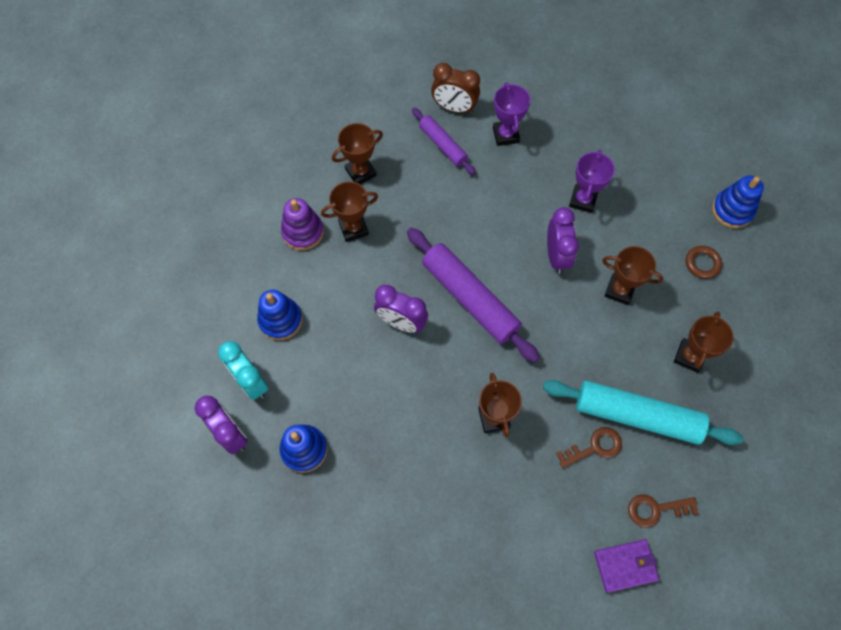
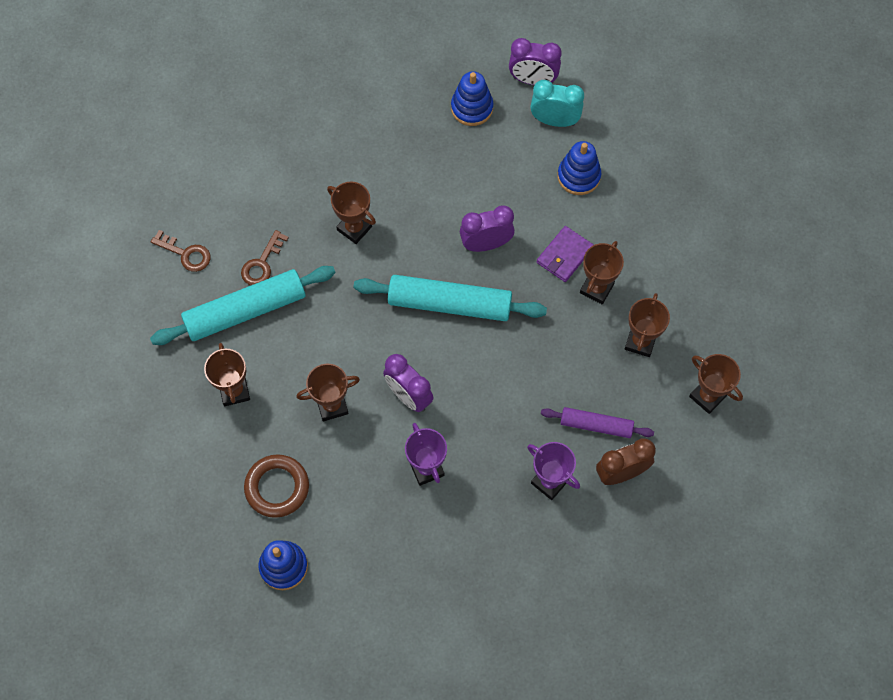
camera: 140 degrees right, 0 degrees up
purple stacking toy [281,198,324,250] -> none
purple rolling pin [407,228,540,363] -> turquoise rolling pin [354,275,547,321]
purple wallet [594,539,659,593] -> purple wallet moved to [537,226,593,282]
brown key [628,494,699,528] -> brown key turned 75 degrees clockwise [151,230,211,272]
brown ring [686,246,722,279] -> brown ring [244,454,309,518], size x1.62
none -> brown trophy [689,354,743,414]

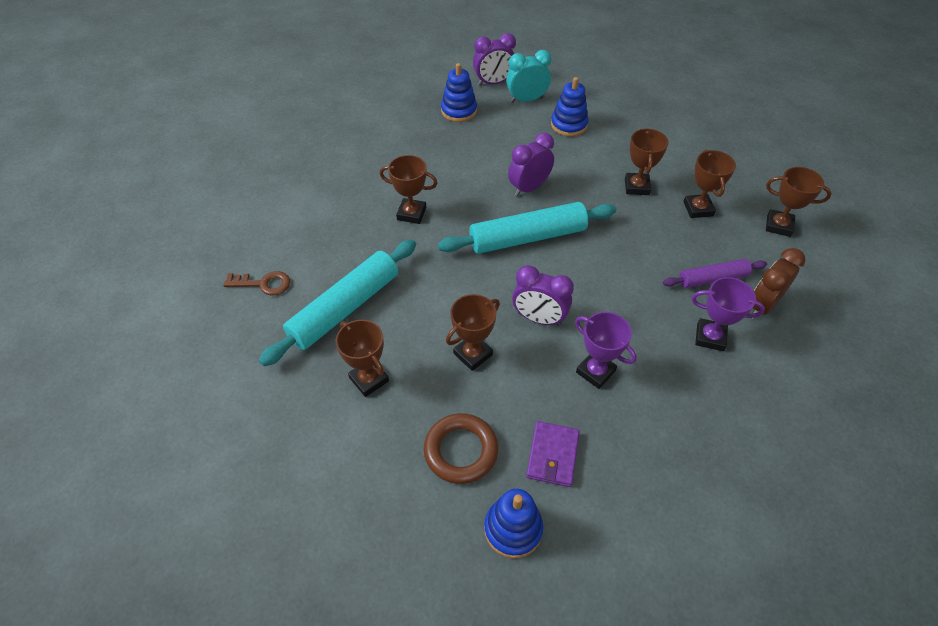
camera: 25 degrees left, 15 degrees down
brown key [241,230,289,285] -> none
purple wallet [537,226,593,282] -> purple wallet moved to [526,421,580,487]

